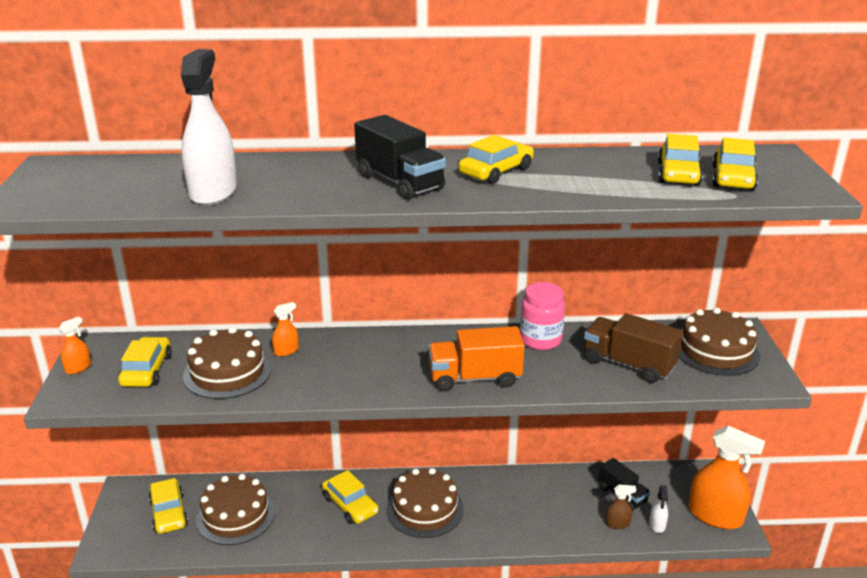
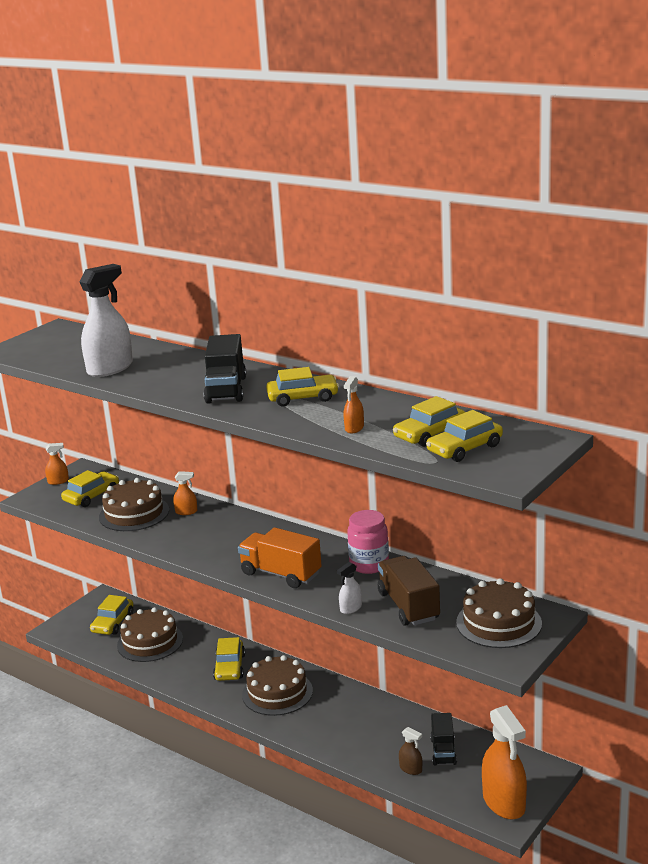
camera: 40 degrees right, 5 degrees down
white spray bottle [649,485,668,533] -> white spray bottle moved to [337,562,362,614]
none -> orange spray bottle [343,376,364,433]

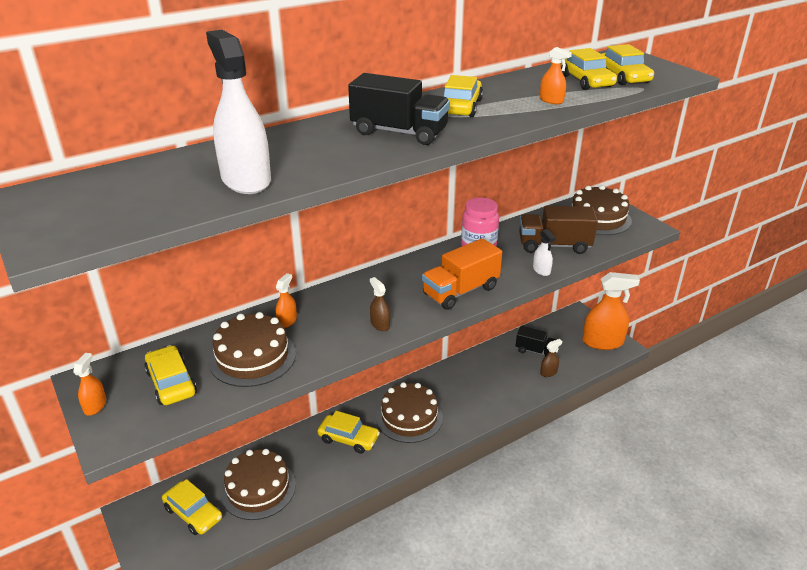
camera: 70 degrees left, 10 degrees up
none -> brown spray bottle [370,277,390,331]

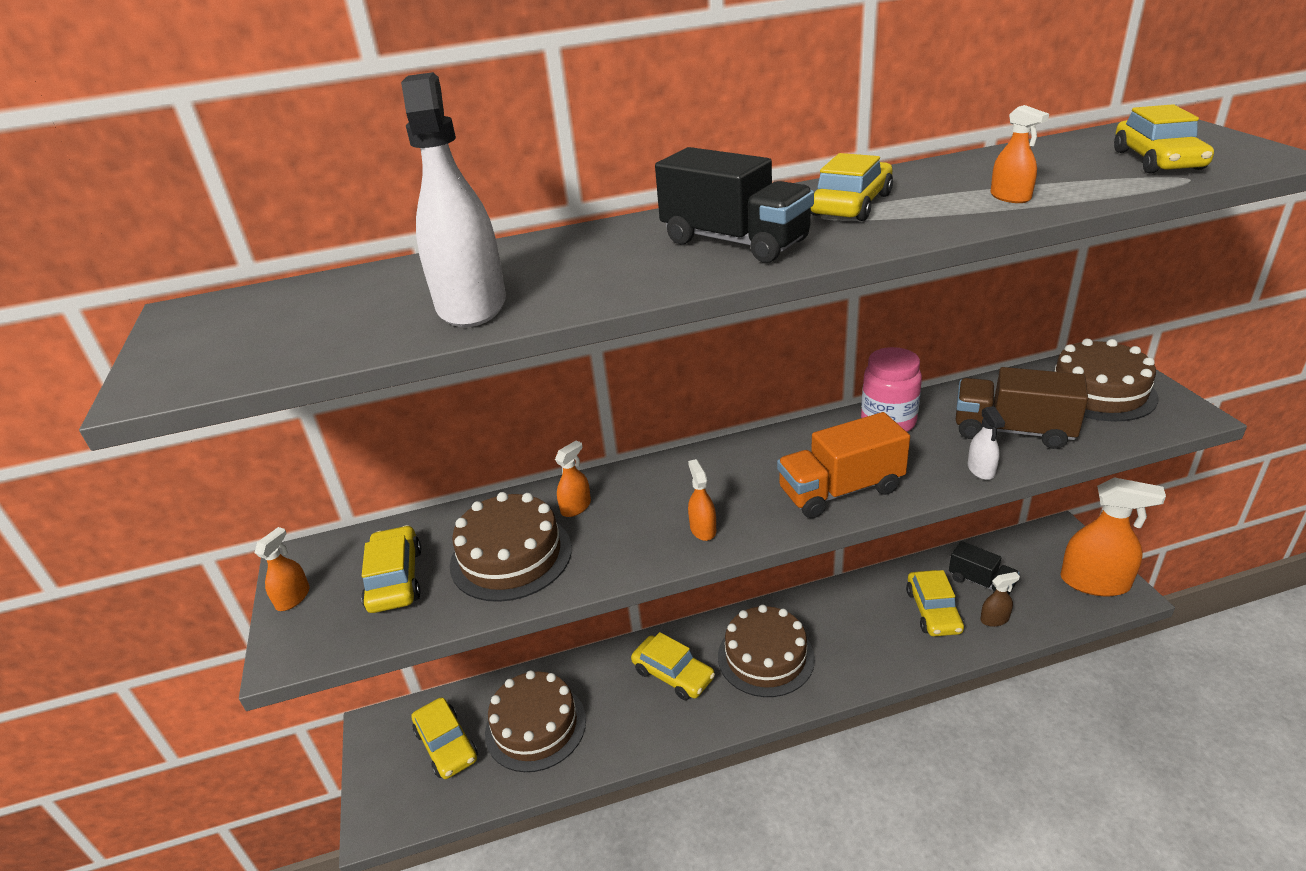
camera: 20 degrees right, 0 degrees up
brown spray bottle [370,277,390,331] -> orange spray bottle [688,459,716,541]
yellow car [561,48,617,90] -> yellow car moved to [906,570,964,636]

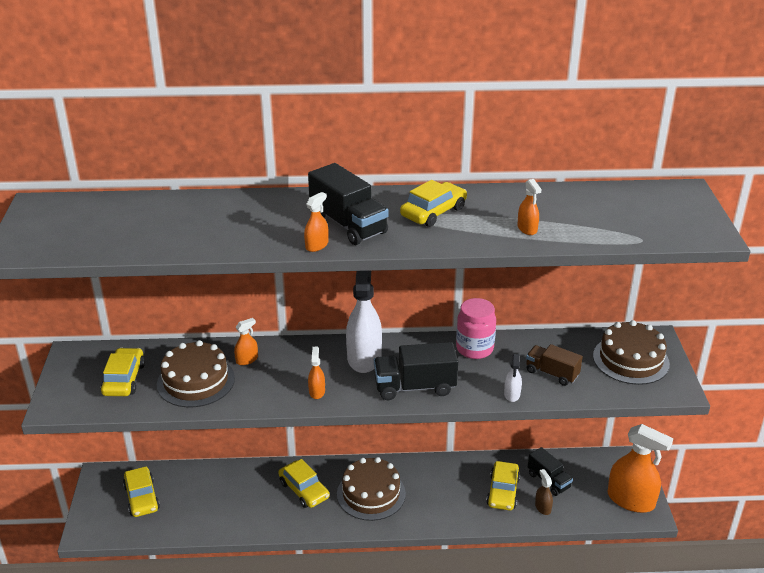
camera: 10 degrees right, 0 degrees up
orange spray bottle [254,527,310,611] -> orange spray bottle moved to [304,192,328,252]
white spray bottle [401,72,506,327] -> white spray bottle moved to [346,271,382,373]
brown cake [485,670,586,772] -> none
orange truck [777,412,910,518] -> black truck [374,342,458,400]
brown truck [956,367,1088,449] -> brown truck [526,344,583,386], size x0.66
brown spray bottle [980,572,1020,627] -> brown spray bottle turned 105 degrees counterclockwise [535,469,553,515]
yellow car [1114,104,1214,174] -> none

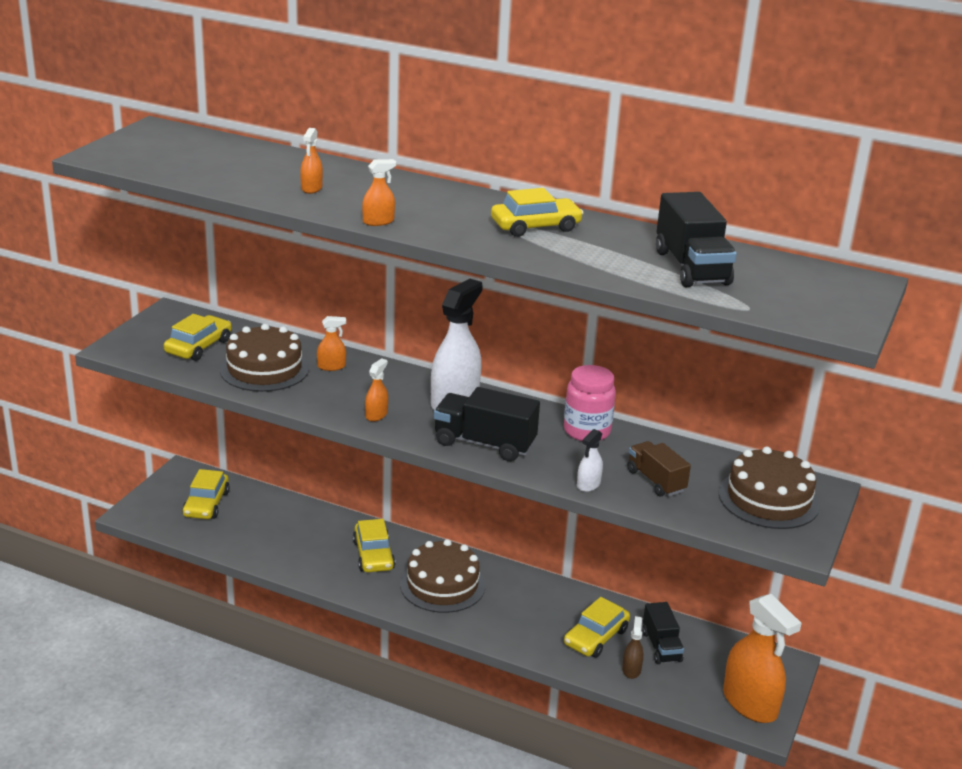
camera: 25 degrees right, 5 degrees down
black truck [308,163,389,245] -> black truck moved to [656,192,737,287]
orange spray bottle [517,179,542,235] -> orange spray bottle moved to [300,128,323,194]

